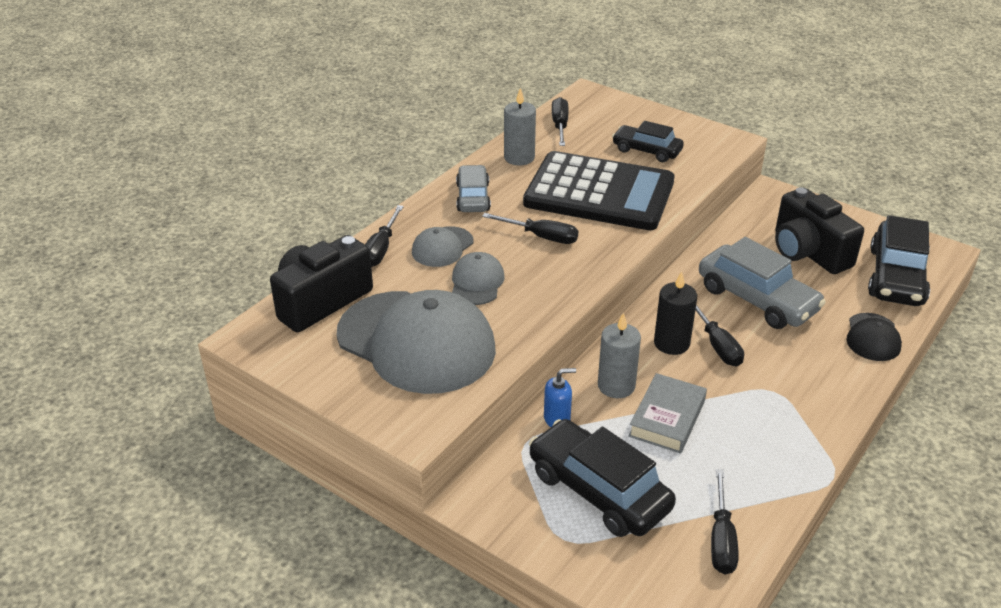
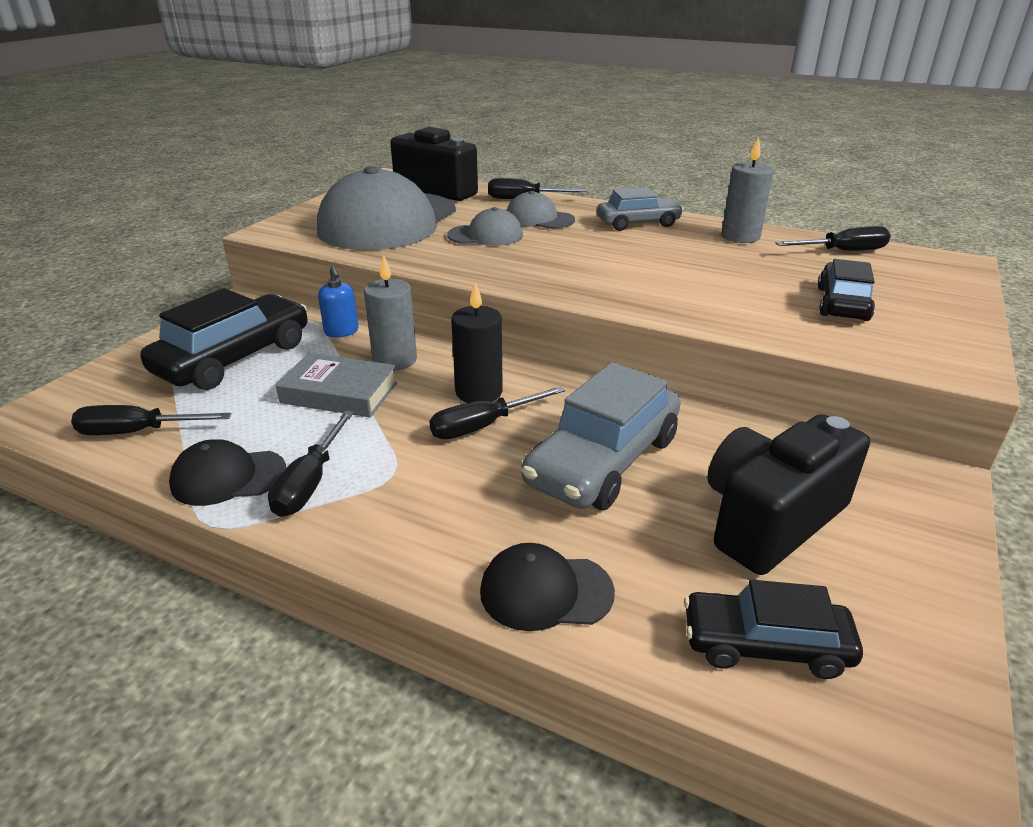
camera: 80 degrees right, 5 degrees down
black screwdriver [482,213,578,244] -> black screwdriver moved to [268,411,354,517]
black calculator [523,151,674,230] -> none
black car [868,215,930,306] -> black car [684,580,863,679], size x0.62
none -> black cap [169,439,286,506]

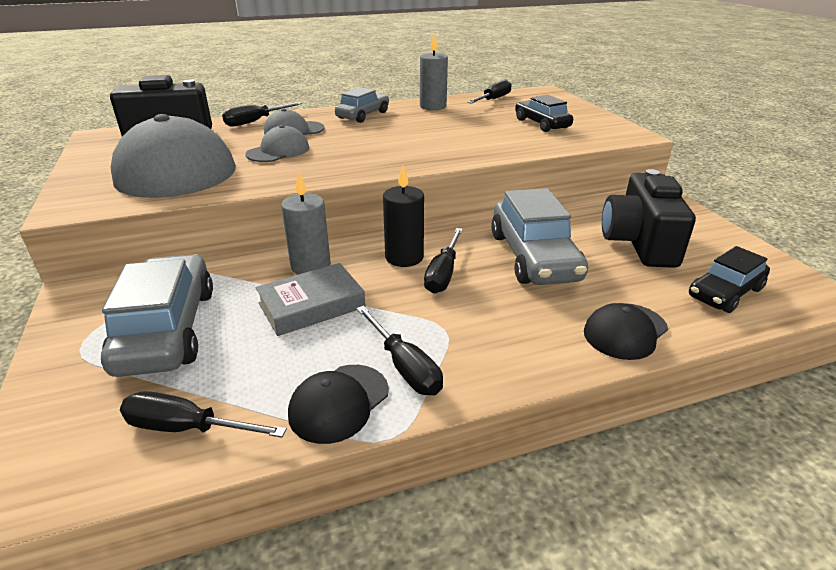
camera: 45 degrees left, 0 degrees up
black screwdriver [71,405,231,435] -> black screwdriver turned 60 degrees clockwise [120,391,287,438]
black car [140,288,308,390] -> grey car [101,254,213,377]
blue soap dispenser [318,266,359,337] -> none

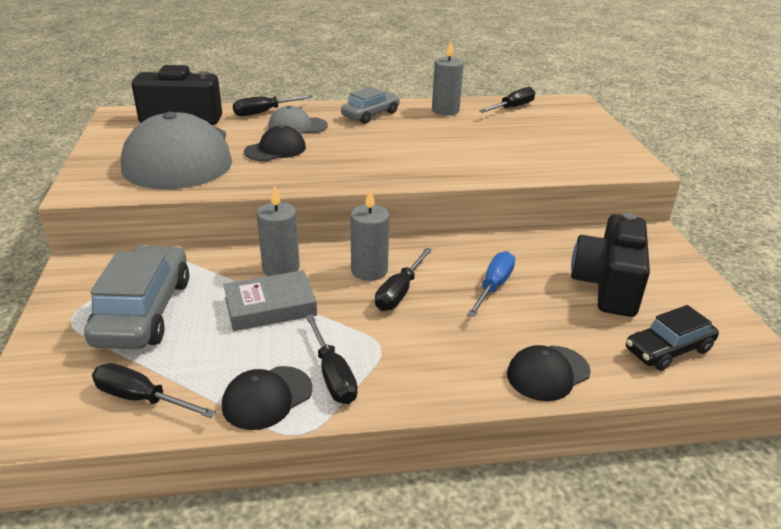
camera: 10 degrees right, 0 degrees up
grey cap [245,125,309,162] -> black cap [244,125,306,161]
black candle [383,166,424,267] -> grey candle [351,188,389,281]
grey car [491,188,588,285] -> blue screwdriver [467,251,515,317]
black car [515,95,573,132] -> none

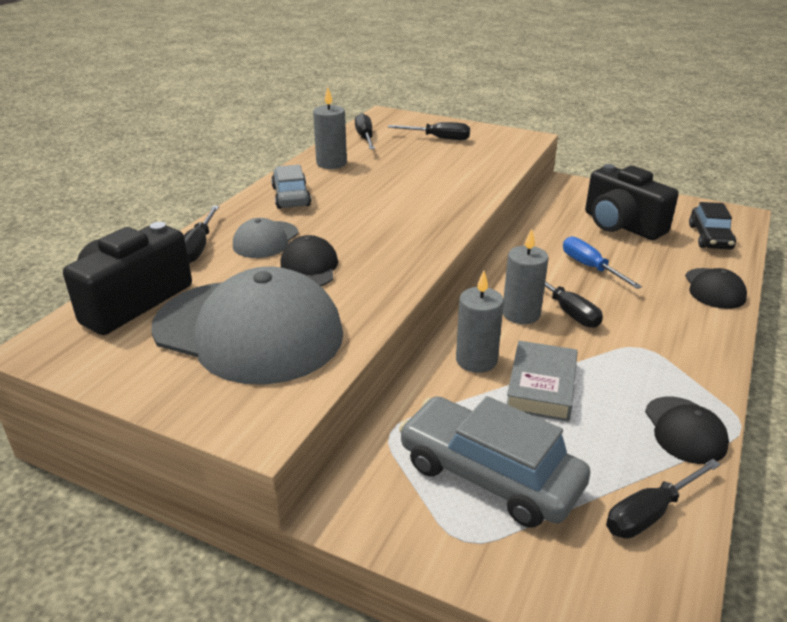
camera: 55 degrees left, 0 degrees up
black screwdriver [305,314,358,404] -> black screwdriver moved to [388,122,470,140]

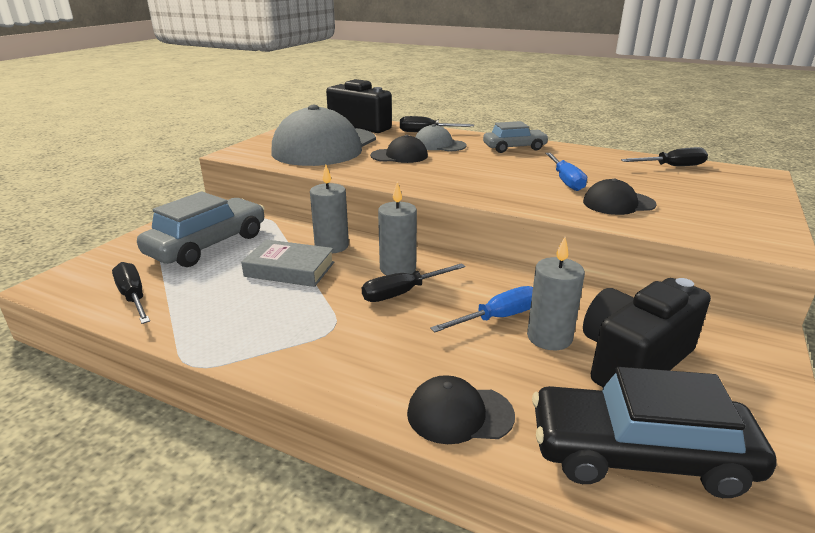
camera: 90 degrees right, 5 degrees down
grey candle [313,87,347,169] -> grey candle moved to [527,237,585,350]
black screwdriver [388,122,470,140] -> none
black cap [645,397,729,464] -> black cap moved to [583,178,657,215]
black car [689,202,736,250] -> black car [532,367,777,498], size x1.61
none -> blue screwdriver [545,153,587,191]

